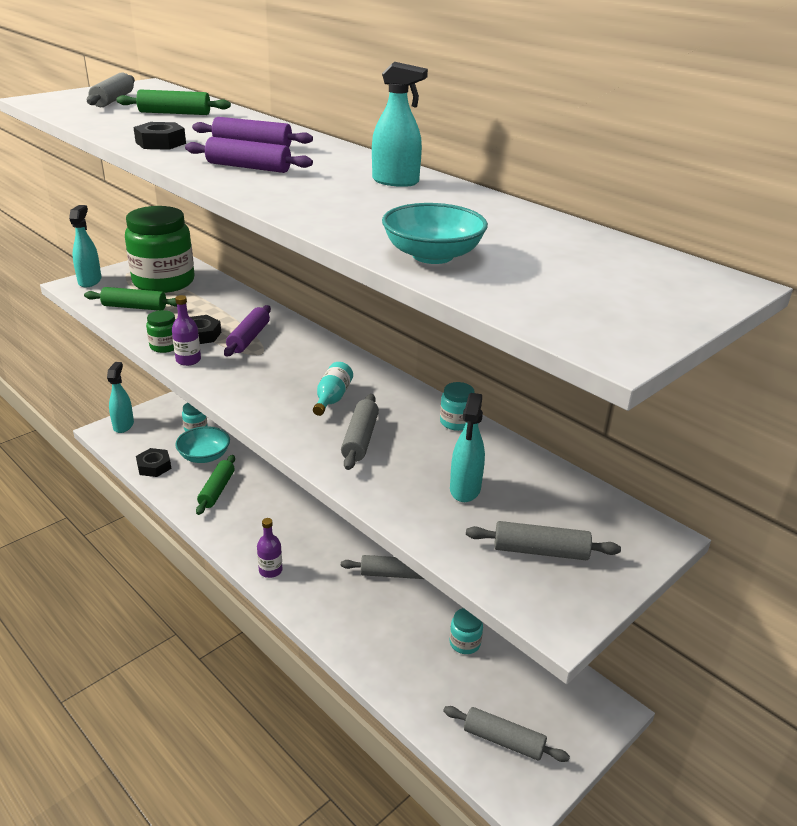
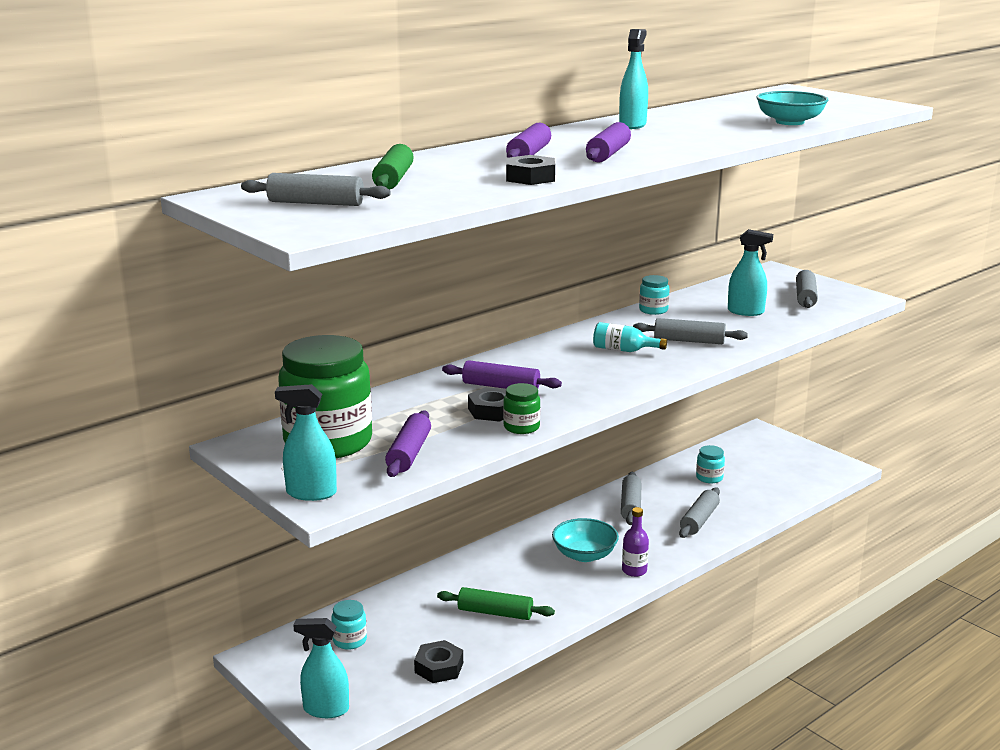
camera: 85 degrees left, 10 degrees down
green rolling pin [84,287,177,311] -> purple rolling pin [385,410,431,477]
purple bottle [172,295,201,366] -> none
turquoise bowl [175,426,230,463] -> turquoise bowl moved to [552,518,619,562]
grey rolling pin [443,706,570,762] -> grey rolling pin moved to [679,487,720,538]

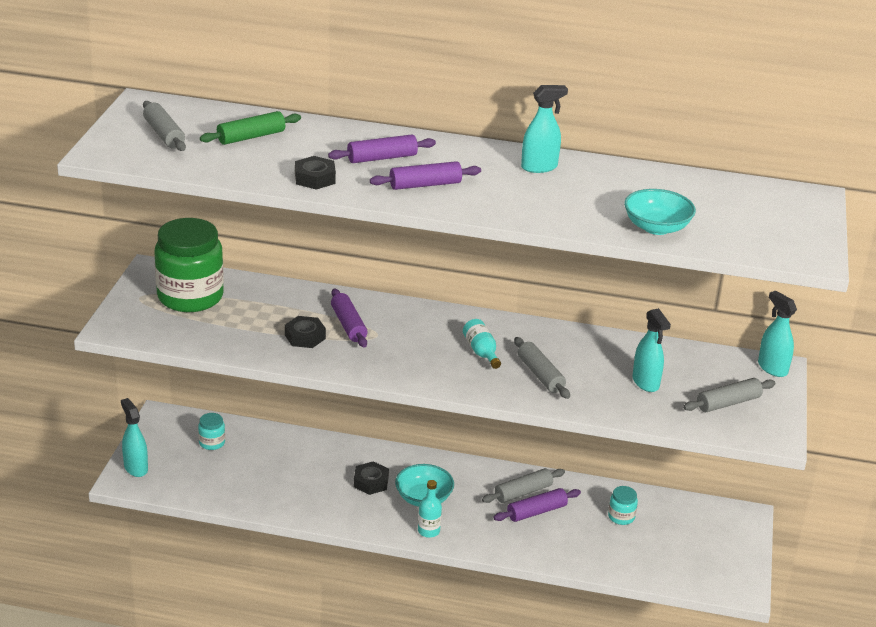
camera: 50 degrees right, 10 degrees up
turquoise spray bottle [275,384,337,501] -> turquoise spray bottle moved to [758,291,797,377]
purple rolling pin [385,410,431,477] -> purple rolling pin moved to [493,488,581,522]
black nut [414,640,463,683] -> black nut moved to [354,461,389,495]
green rolling pin [437,587,555,620] -> none
green jar [503,383,540,434] -> none
purple bottle [622,507,649,577] -> turquoise bottle [418,480,442,538]
turquoise jar [639,275,670,315] -> none
grey rolling pin [679,487,720,538] -> none

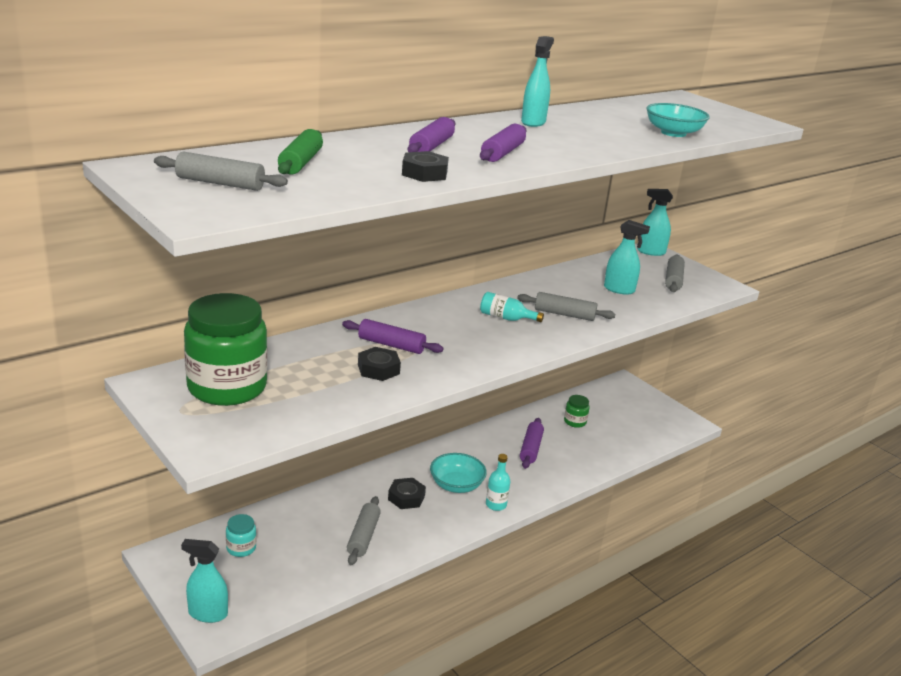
camera: 50 degrees left, 5 degrees down
grey rolling pin [482,468,565,503] -> grey rolling pin moved to [347,496,381,565]
turquoise jar [608,486,638,525] -> green jar [564,395,590,428]

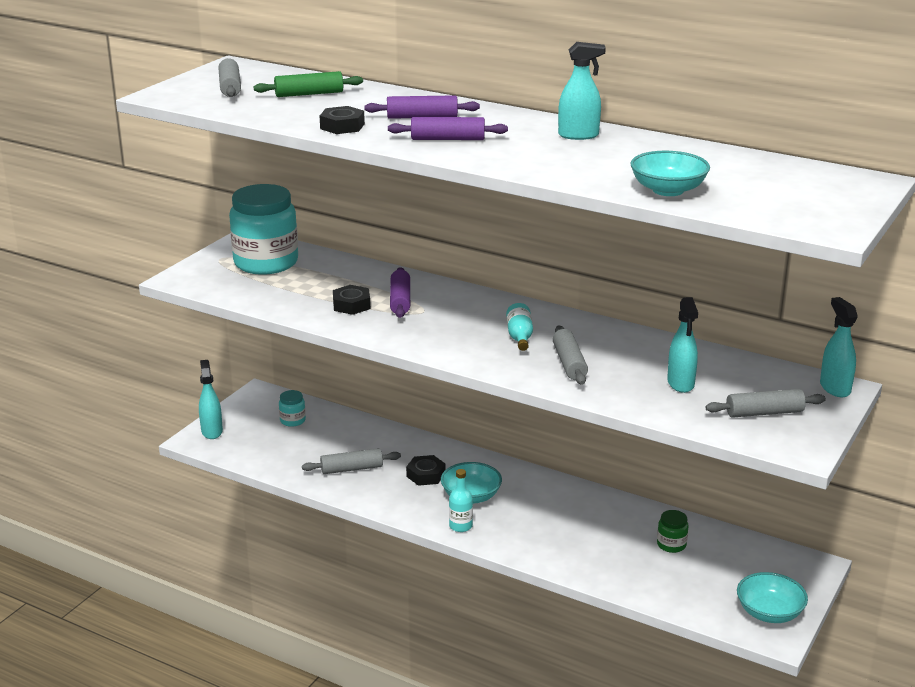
camera: 70 degrees right, 0 degrees up
green jar [184,293,267,406] -> turquoise jar [229,184,298,275]
purple rolling pin [520,418,544,469] -> none
none -> turquoise bowl [737,572,808,623]

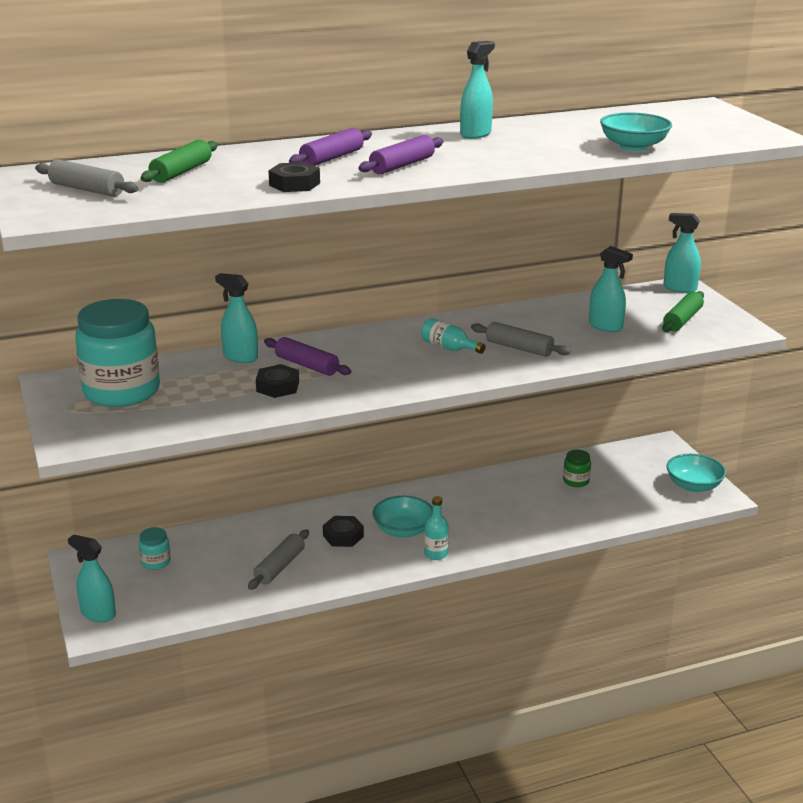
camera: 50 degrees left, 0 degrees up
grey rolling pin [705,389,826,418] -> green rolling pin [662,291,704,332]
none -> turquoise spray bottle [215,273,258,363]

